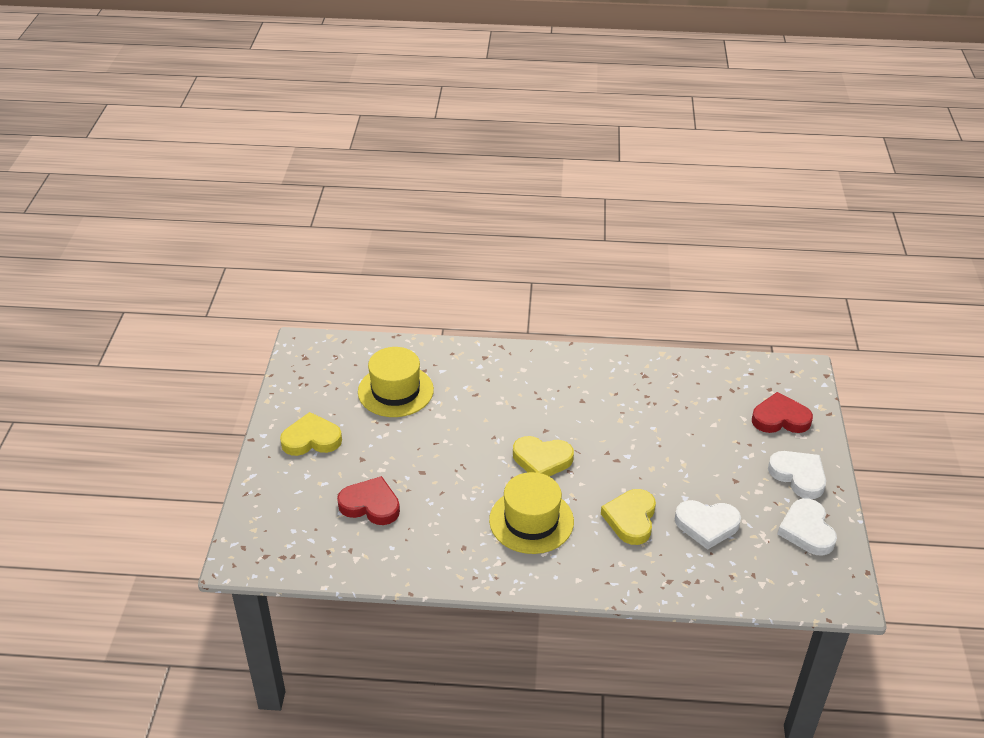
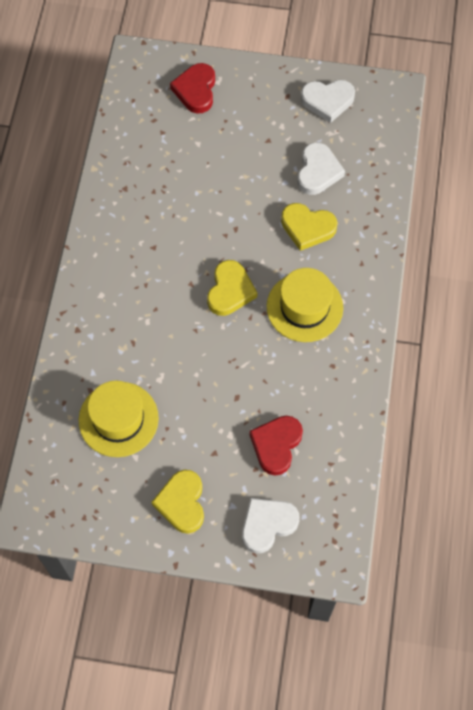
camera: 85 degrees left, 25 degrees up
white heart [768,451,826,499] -> white heart moved to [242,498,300,553]

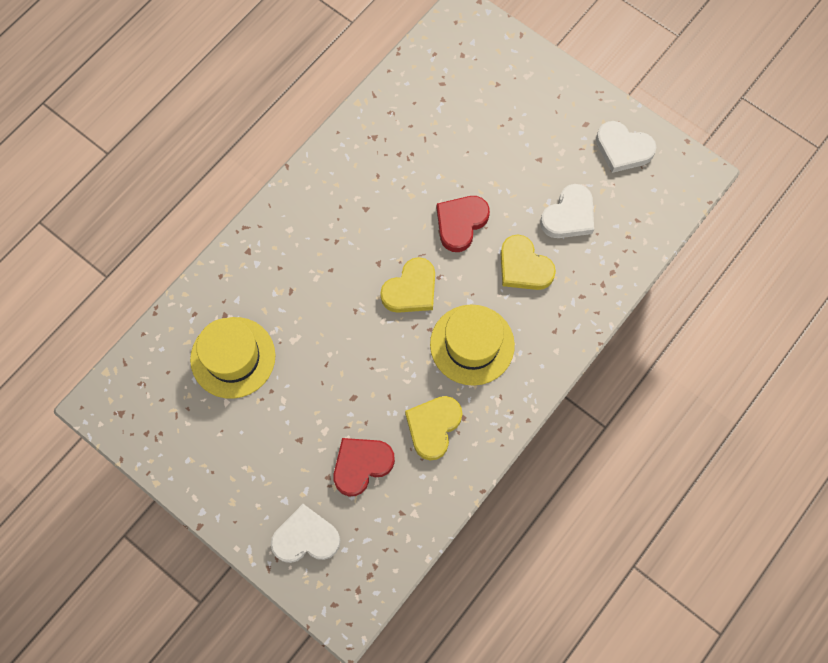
camera: 30 degrees right, 5 degrees up
yellow heart [152,470,204,534] -> yellow heart moved to [405,396,463,460]
red heart [170,63,215,114] -> red heart moved to [437,196,490,252]

